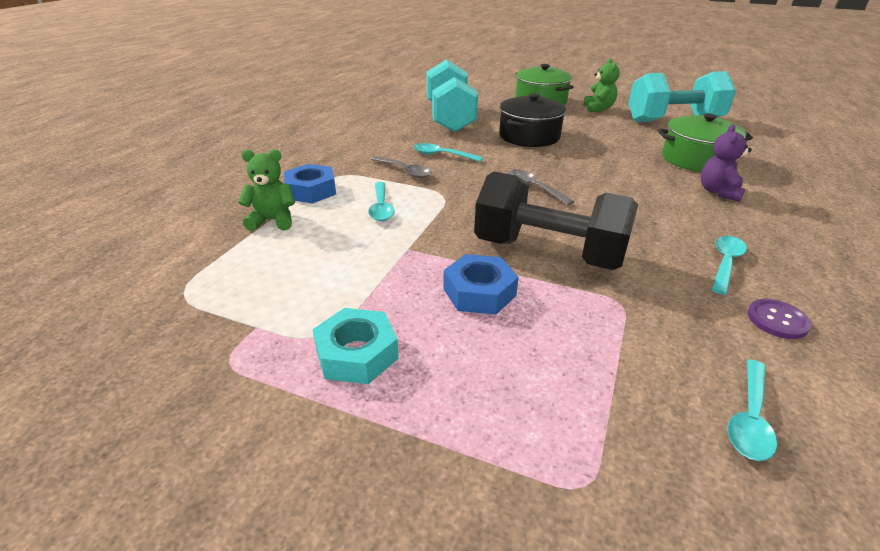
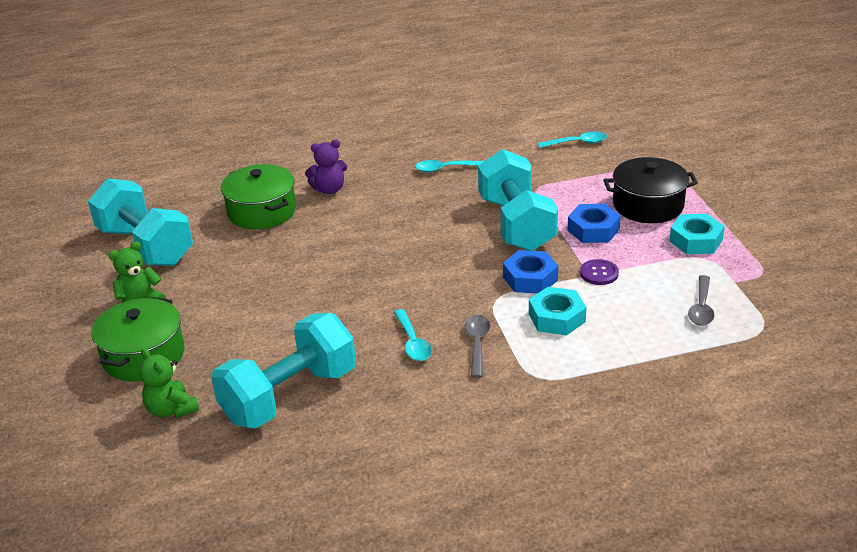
camera: 125 degrees left, 0 degrees up
green teddy bear [238,149,295,231] -> green teddy bear moved to [139,348,199,418]
blue nut [284,164,336,204] -> blue nut moved to [503,250,558,294]
turquoise spoon [368,182,395,221] -> turquoise nut [529,287,586,335]
black dumbbell [474,172,638,270] -> turquoise dumbbell [478,149,558,251]
black pot [499,93,566,147] -> black pot moved to [604,157,698,223]
grey spoon [508,169,574,205] -> grey spoon moved to [688,275,714,326]
purple button [747,299,811,339] -> purple button moved to [580,259,619,285]

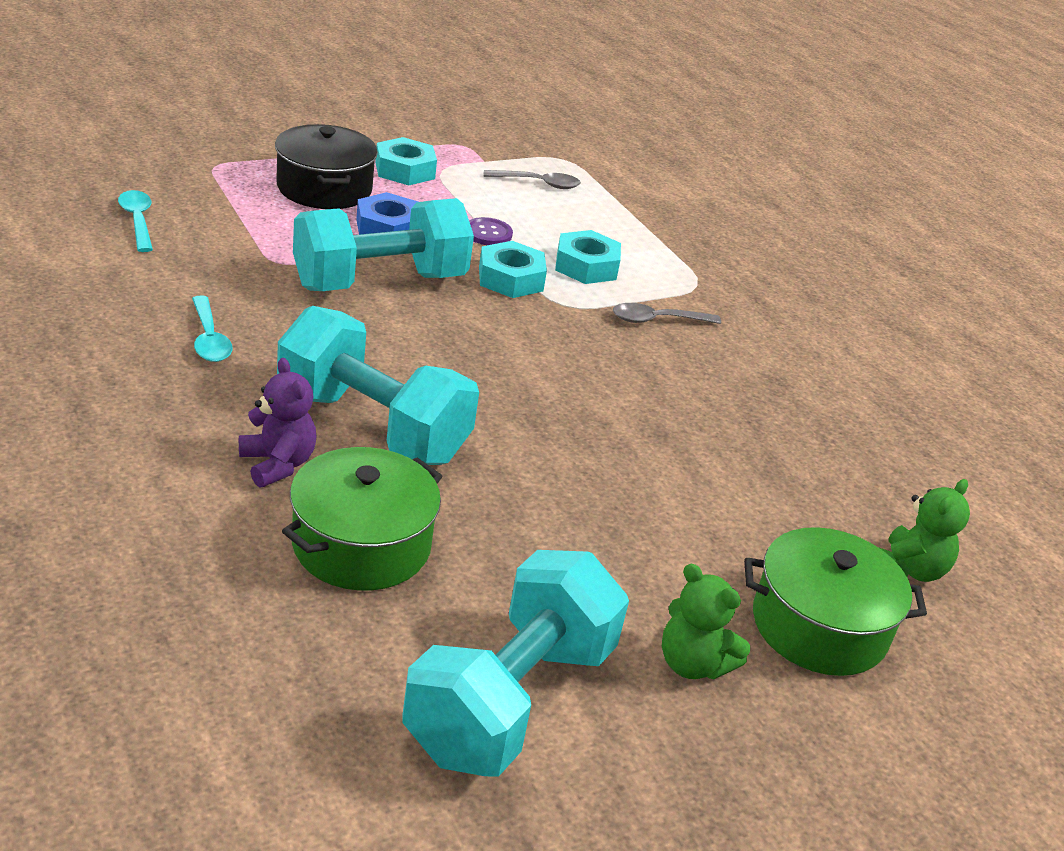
camera: 110 degrees left, 0 degrees up
turquoise dumbbell [211,313,356,428] -> turquoise dumbbell moved to [277,306,479,465]
turquoise spoon [394,309,432,361] -> none
blue nut [503,250,558,294] -> turquoise nut [479,241,547,298]

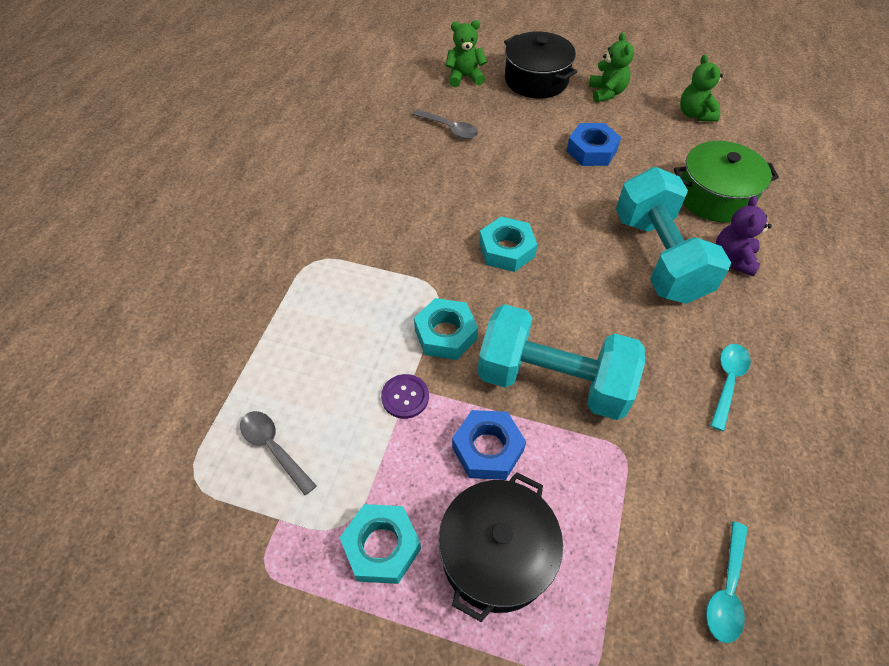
camera: 130 degrees left, 20 degrees up
turquoise dumbbell [402,550,629,777] -> green teddy bear [680,55,723,122]
turquoise nut [555,230,621,284] -> turquoise nut moved to [479,217,537,272]
grey spoon [613,303,721,324] -> grey spoon moved to [412,109,478,139]
green pot [744,527,927,676] -> black pot [504,31,577,99]
none -> blue nut [567,123,621,166]

